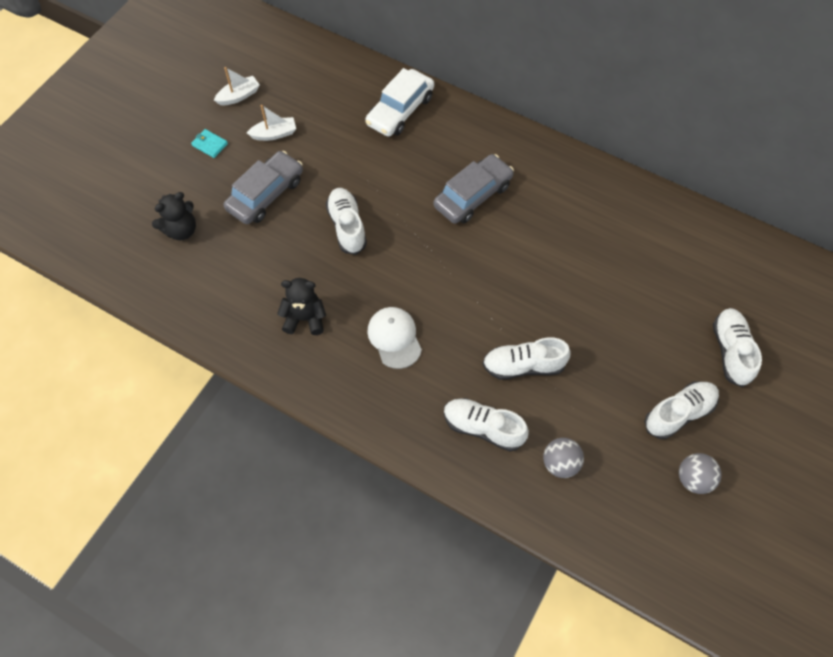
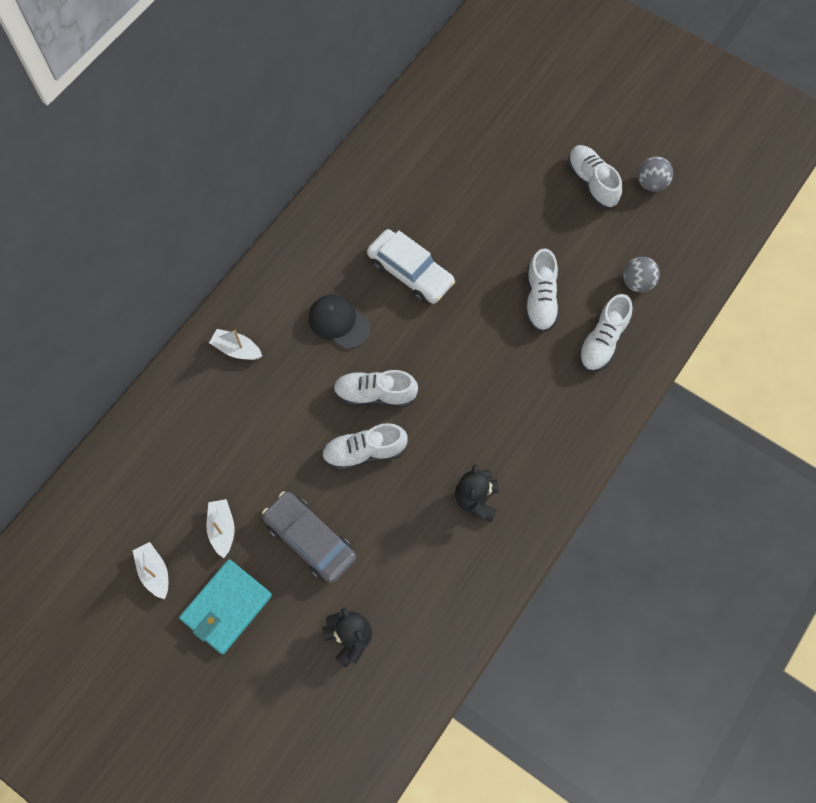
camera: 85 degrees left, 5 degrees up
turquoise wallet [191,129,228,158] -> turquoise wallet [179,559,272,654], size x2.10
white car [365,68,434,137] -> white car moved to [367,229,455,304]
white cap [367,307,422,369] -> none
grey car [433,154,514,224] -> black cap [309,294,371,349]
white shoe [713,308,762,387] -> white shoe moved to [333,370,418,407]
none -> white boat [209,329,262,360]

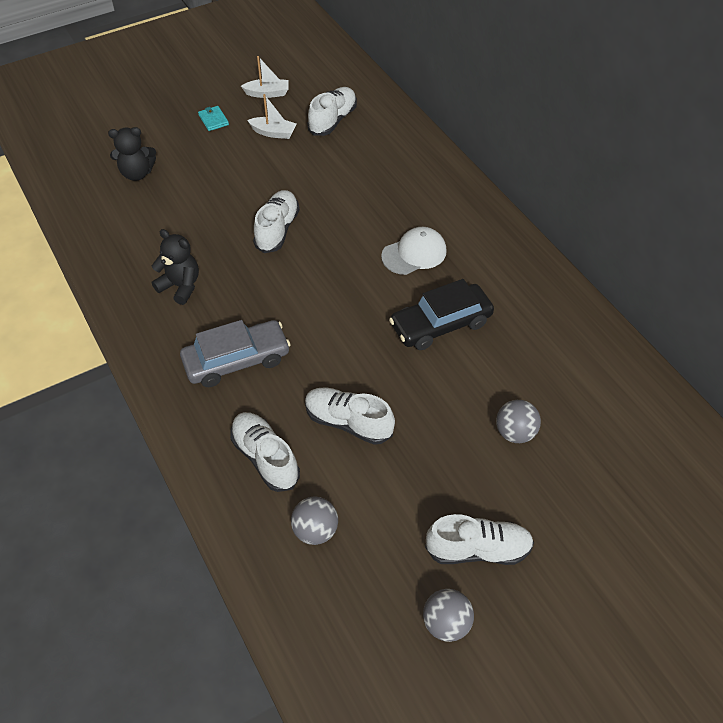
camera: 115 degrees right, 15 degrees down
turquoise wallet [179,559,272,654] -> turquoise wallet [198,106,229,131], size x0.48
white boat [209,329,262,360] -> none
grey car [262,491,356,583] -> grey car moved to [180,320,291,387]
black cap [309,294,371,349] -> white cap [381,227,447,275]
white shoe [333,370,418,407] -> white shoe moved to [307,87,357,136]
white car [367,229,455,304] -> black car [389,279,494,350]
none -> grey ball [496,400,541,443]

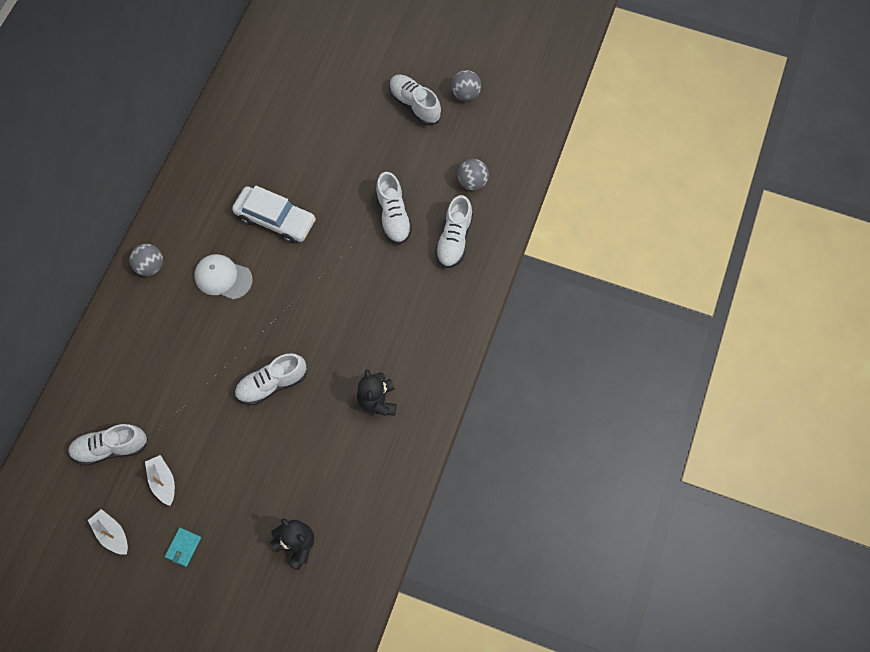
camera: 130 degrees left, 15 degrees up
grey car [180,320,291,387] -> none
black car [389,279,494,350] -> white car [232,186,316,243]
grey ball [496,400,541,443] -> grey ball moved to [129,244,163,276]

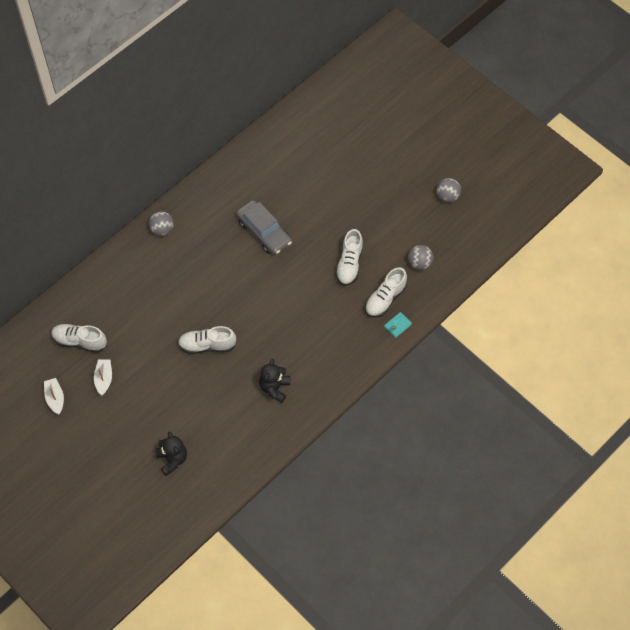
camera: 25 degrees right, 5 degrees down
turquoise wallet [165,528,201,567] -> turquoise wallet moved to [384,312,412,338]
white cap [194,254,252,300] -> none
white car [232,186,316,243] -> grey car [236,200,292,255]
white shoe [389,75,441,125] -> none

